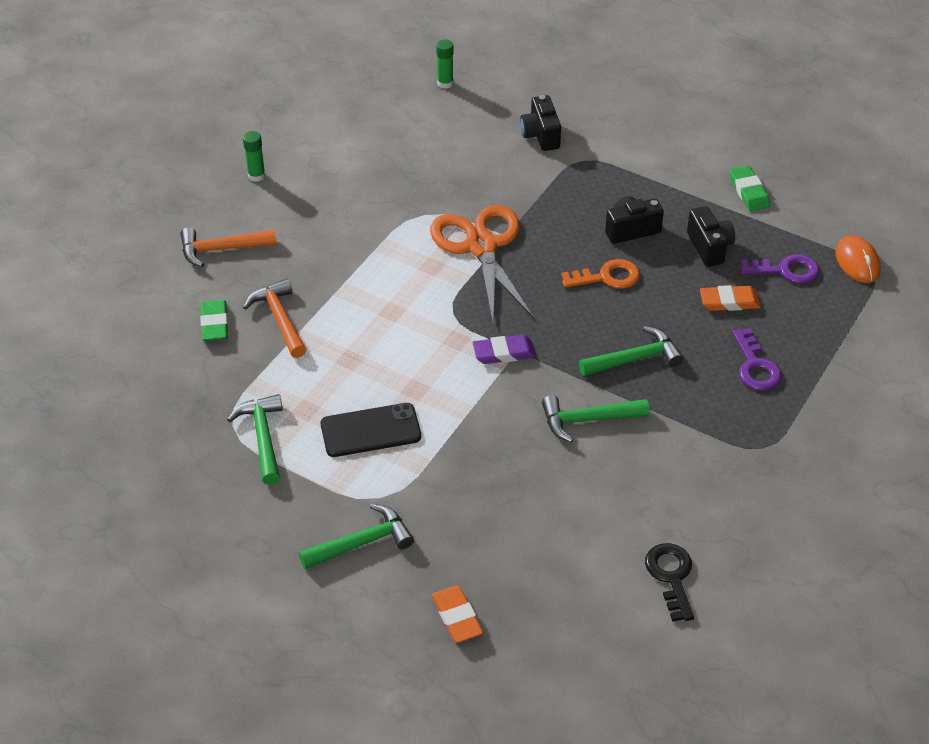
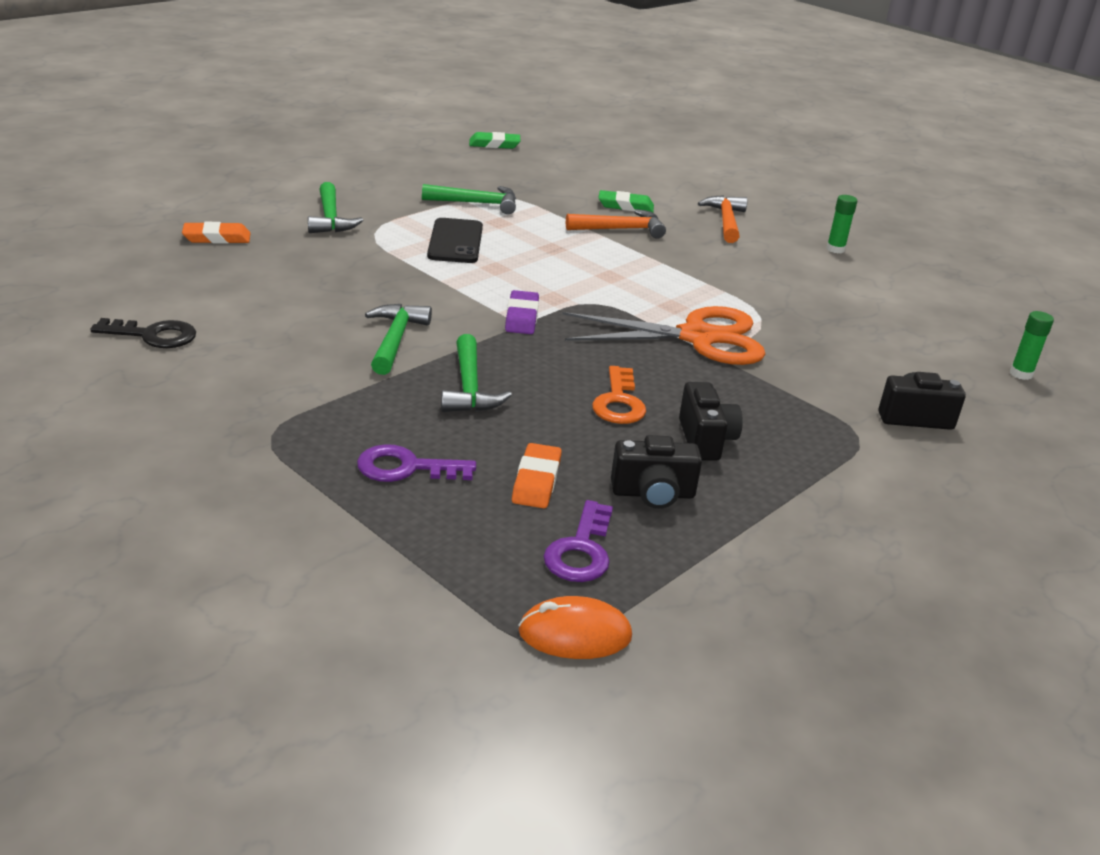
camera: 100 degrees right, 15 degrees down
green eraser [729,166,770,211] -> green eraser moved to [469,132,521,149]

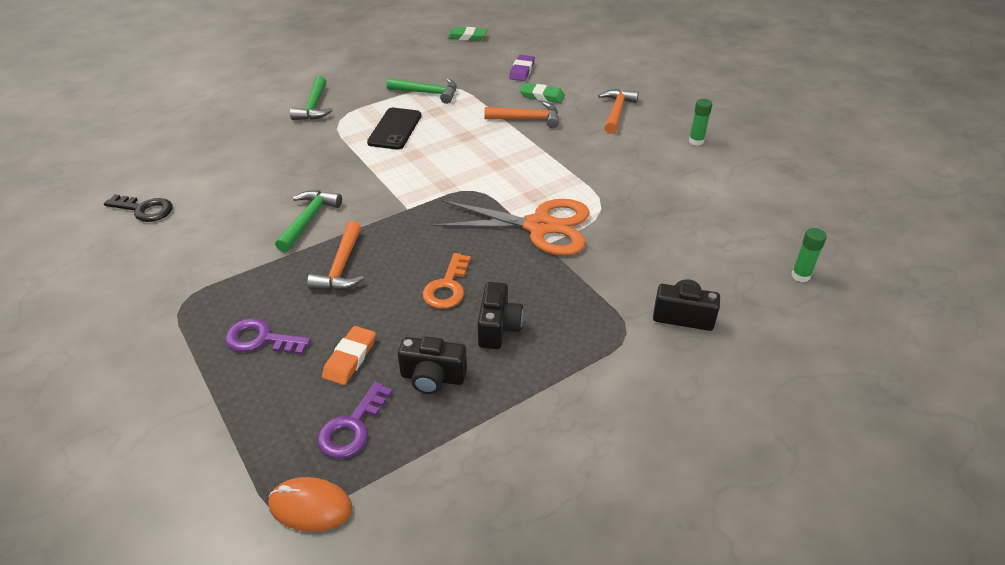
camera: 15 degrees right, 10 degrees up
orange eraser [182,222,250,244] -> none
green hammer [441,334,512,412] -> orange hammer [307,221,364,291]
purple eraser [505,290,539,334] -> purple eraser moved to [509,55,535,81]

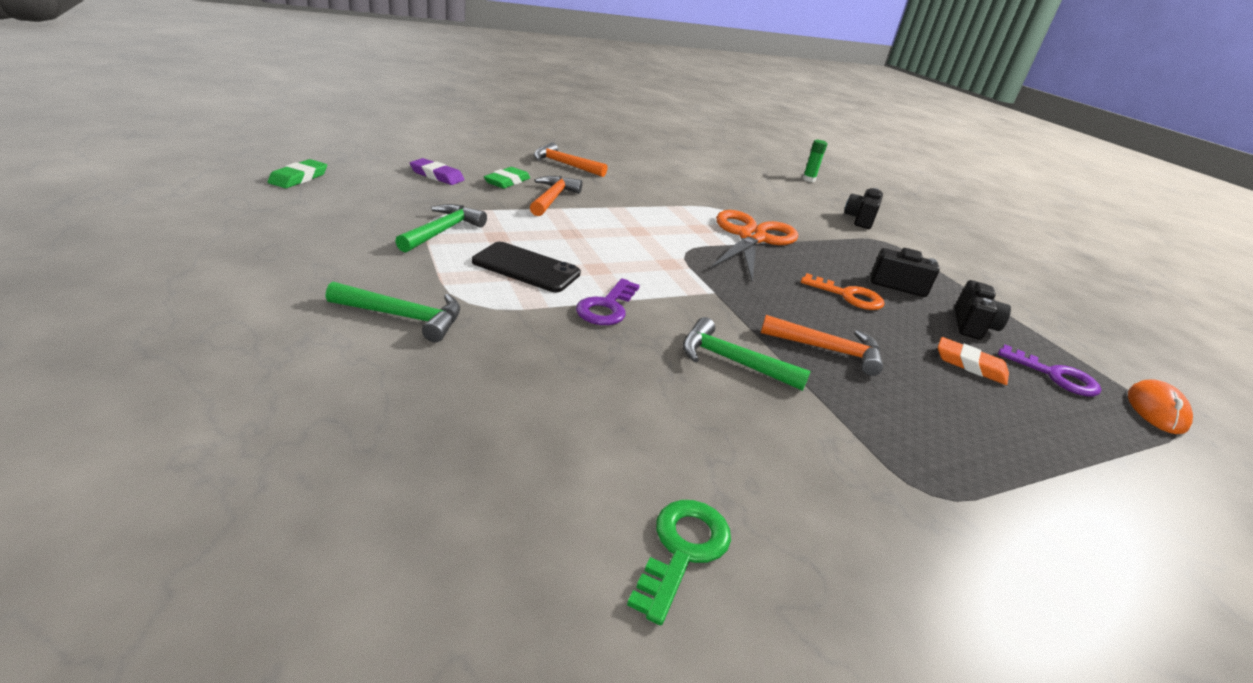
camera: 85 degrees left, 10 degrees down
black key [104,194,173,222] -> green key [627,500,731,625]
purple key [225,318,311,355] -> purple key moved to [576,278,640,325]
green glue stick [689,99,712,146] -> none

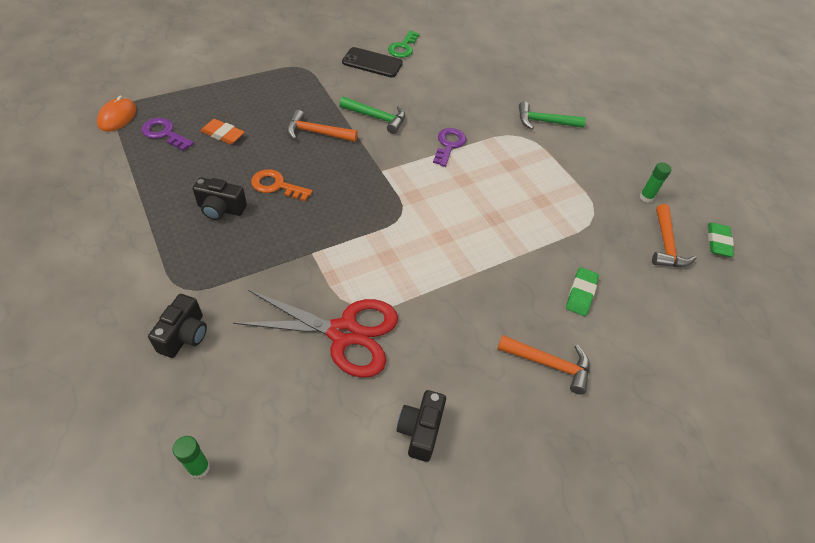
camera: 175 degrees right, 20 degrees up
green hammer [395,204,487,253] -> none
purple eraser [410,158,465,185] -> none
black phone [472,242,581,292] -> black phone moved to [342,47,403,77]
orange hammer [530,176,583,216] -> orange hammer moved to [652,204,696,267]
orange scissors [710,210,798,282] -> none
black camera [954,280,1011,340] -> black camera moved to [397,390,446,462]
none -> red scissors [233,290,398,378]
none -> green glue stick [639,162,672,203]

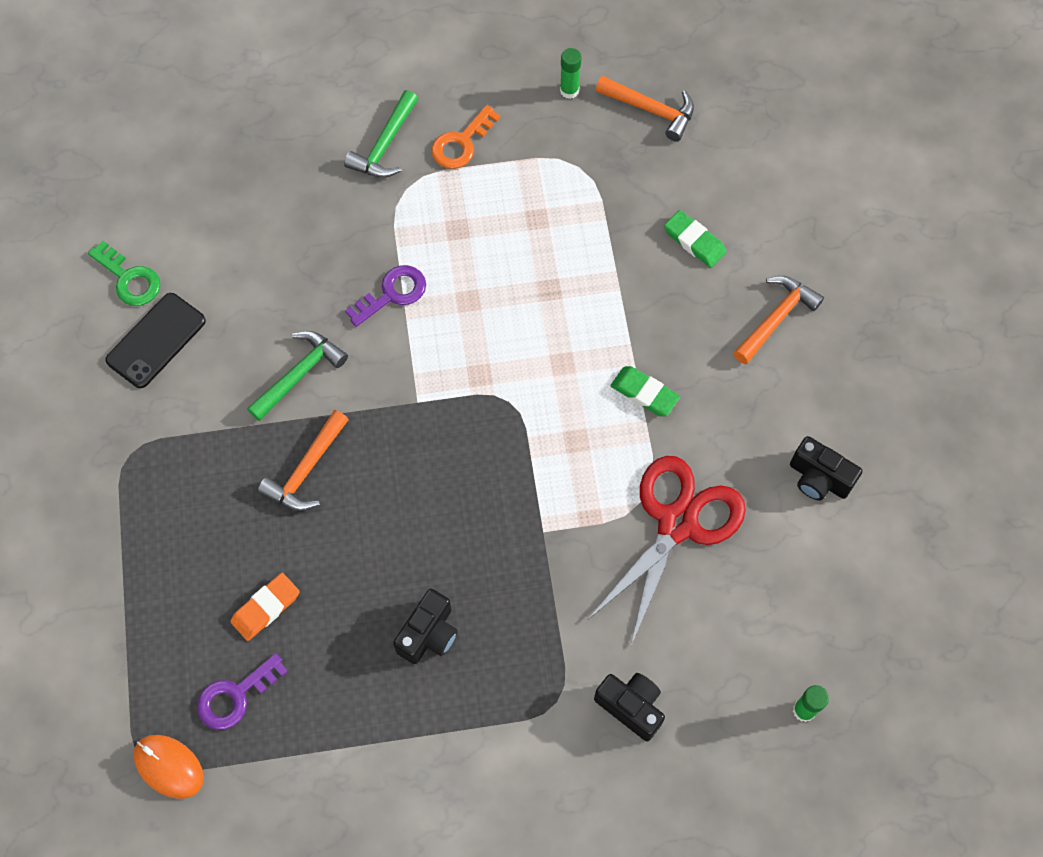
camera: 65 degrees left, 15 degrees up
orange key [251,169,313,201] -> orange key moved to [431,105,501,169]
purple key [433,128,467,167] -> purple key turned 105 degrees clockwise [345,265,426,327]
green eraser [708,223,734,257] -> green eraser moved to [610,366,680,416]

